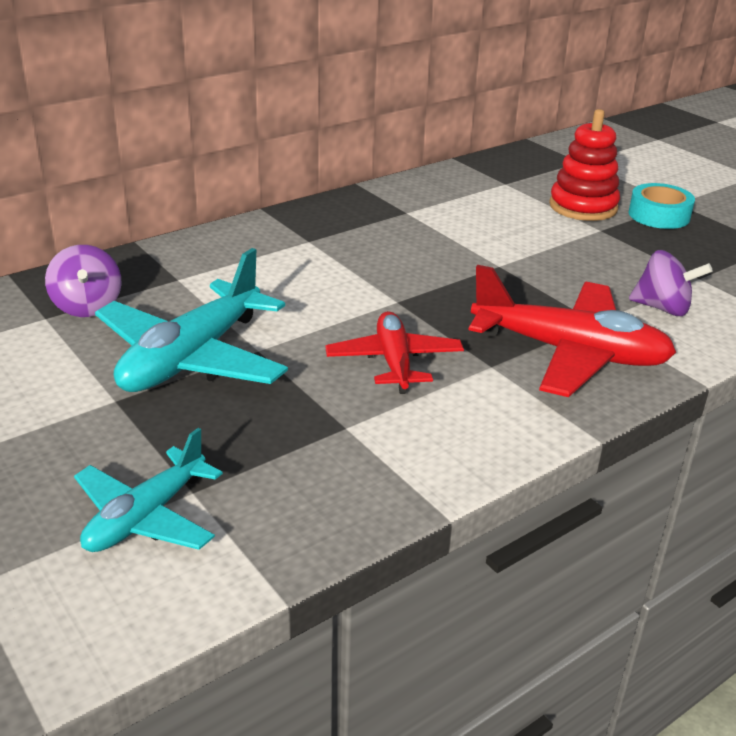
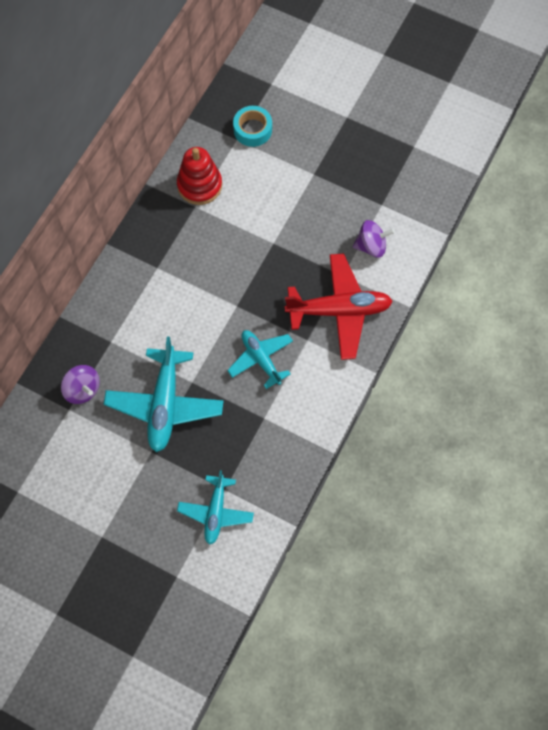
camera: 25 degrees left, 35 degrees up
red plane [325,311,464,394] -> turquoise plane [227,330,293,389]
red stacking toy [549,109,620,221] -> red stacking toy moved to [177,147,222,205]
turquoise tape [629,183,695,229] -> turquoise tape moved to [233,106,272,147]

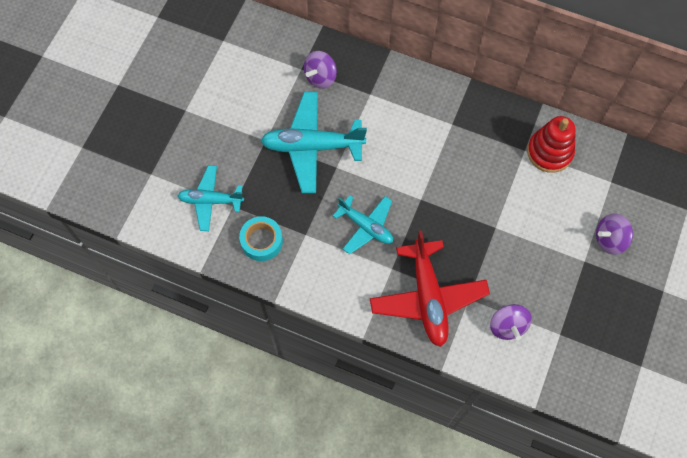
camera: 85 degrees right, 0 degrees up
turquoise plane [227,330,293,389] -> turquoise plane turned 75 degrees clockwise [333,195,393,254]
turquoise tape [233,106,272,147] -> turquoise tape moved to [239,216,283,261]
none -> purple spinning top [596,213,633,255]

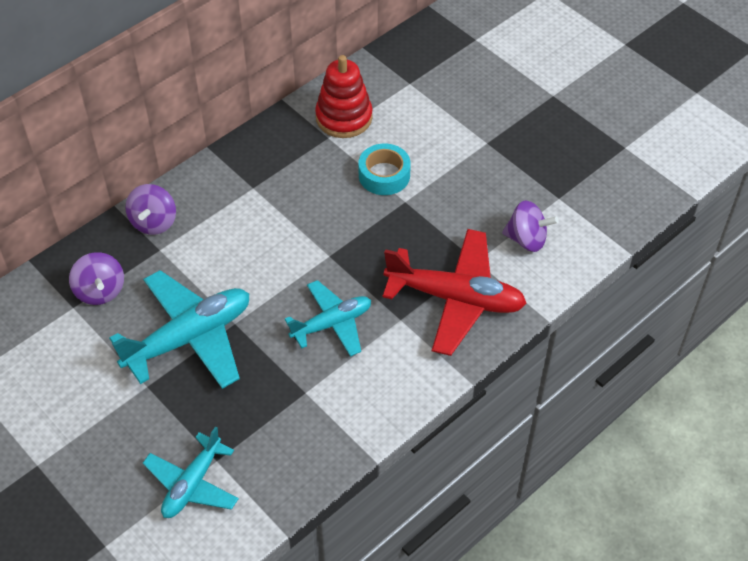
camera: 65 degrees left, 15 degrees down
turquoise tape [239,216,283,261] -> turquoise tape moved to [358,144,411,195]
turquoise plane [261,92,367,193] -> turquoise plane turned 150 degrees counterclockwise [109,270,249,389]
purple spinning top [596,213,633,255] -> purple spinning top moved to [125,184,176,235]

